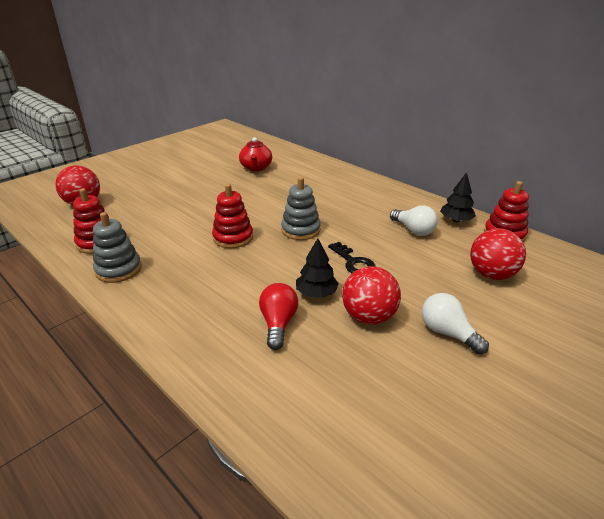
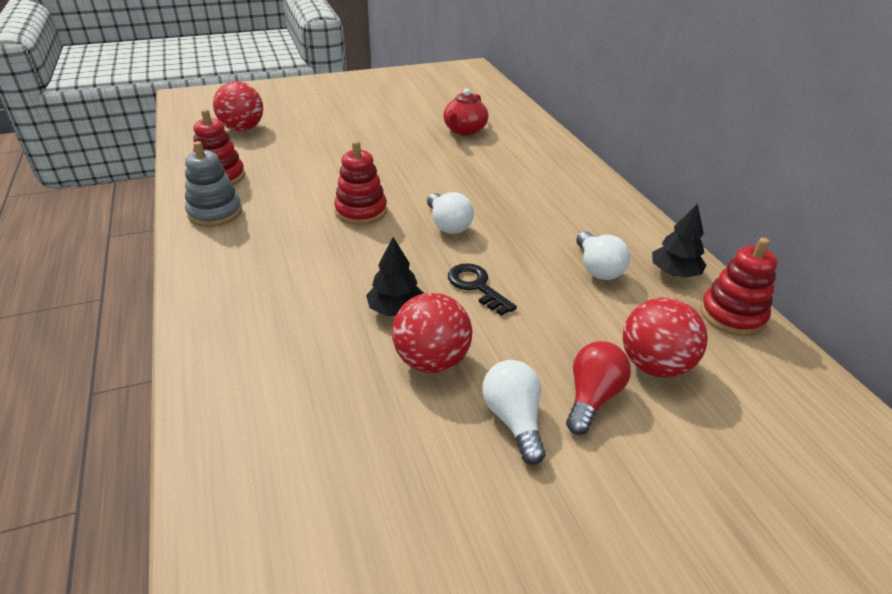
camera: 25 degrees right, 5 degrees up
red light bulb [259,283,298,350] -> red light bulb moved to [566,341,631,435]
grey stacking toy [281,177,321,240] -> white light bulb [427,192,474,234]
black key [328,242,376,273] -> black key turned 150 degrees clockwise [448,263,517,316]

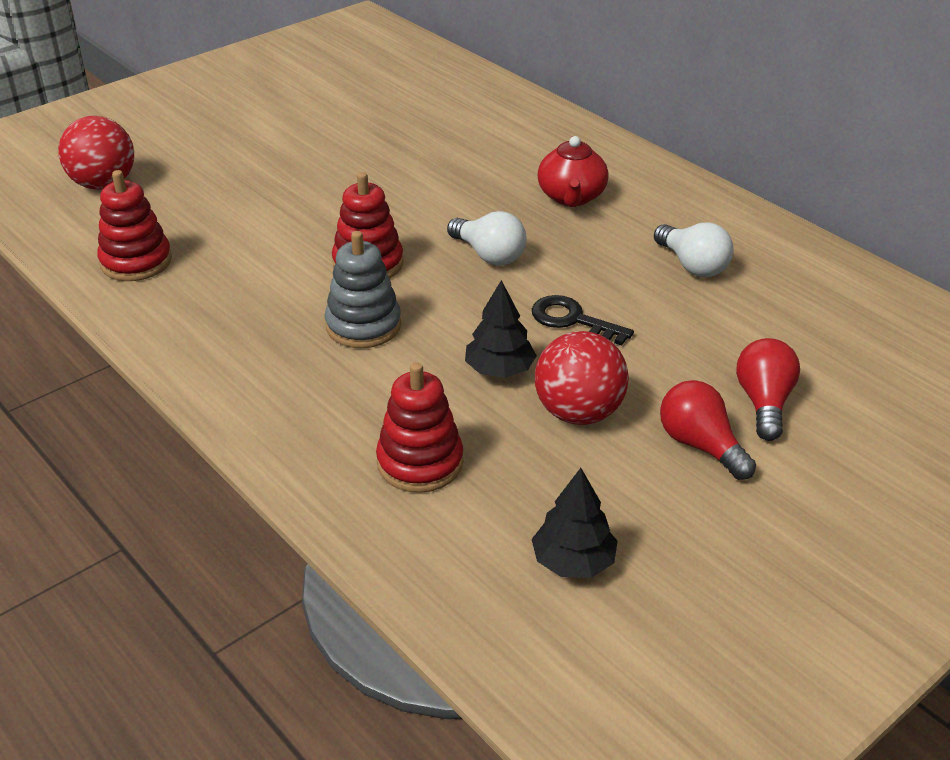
camera: 20 degrees left, 0 degrees up
grey stacking toy [185,141,242,227] -> grey stacking toy moved to [325,231,401,348]
red teapot [443,89,488,136] -> red teapot moved to [537,136,609,207]
white light bulb [482,360,546,465] -> red light bulb [660,380,756,480]
red ball [623,297,708,378] -> none
black tree [652,203,707,278] -> black tree moved to [532,468,618,578]
red stacking toy [700,238,777,336] -> red stacking toy moved to [376,362,463,493]

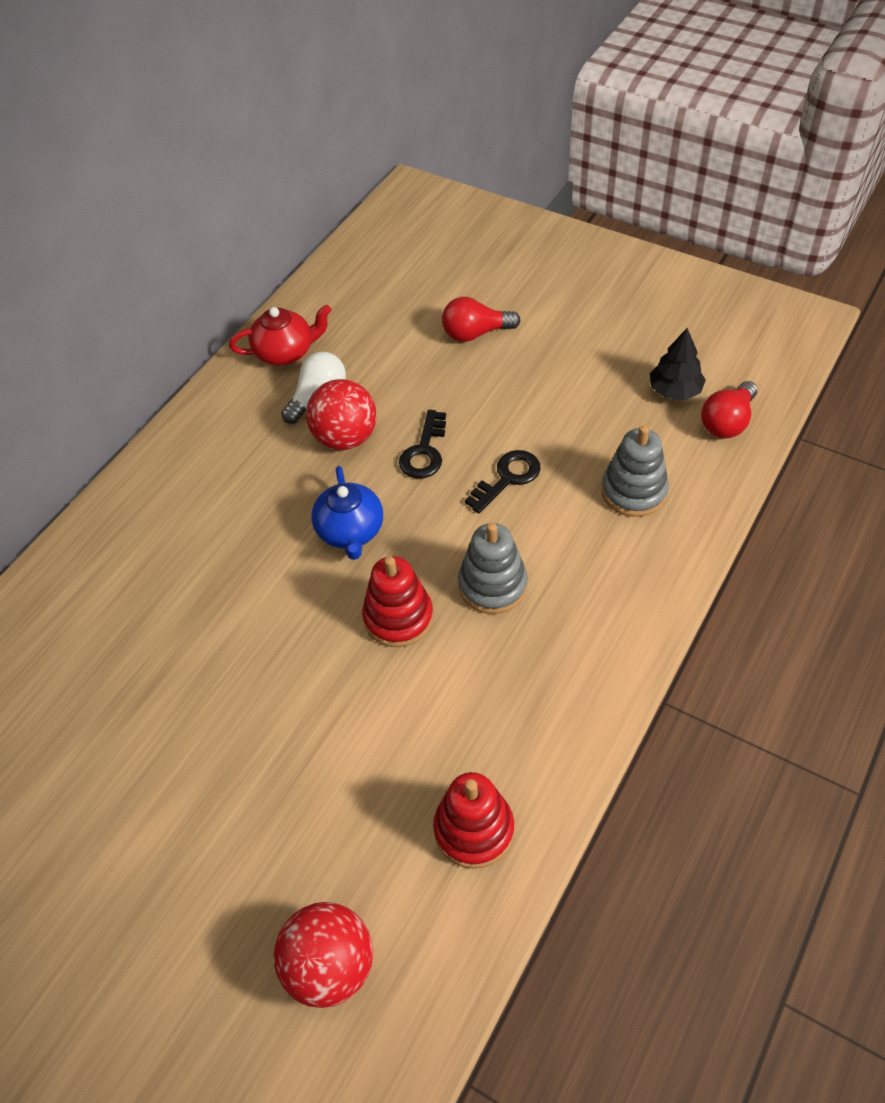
camera: 105 degrees left, 15 degrees up
red stacking toy [376,362,463,493] -> grey stacking toy [601,425,669,517]
white light bulb [447,211,527,266] -> blue teapot [311,466,383,560]
black tree [465,280,537,378] -> black key [465,450,541,514]
red ball [535,331,629,425] -> red ball moved to [306,379,376,450]
red teapot [537,136,609,207] -> red teapot moved to [229,304,331,365]
red light bulb [660,380,756,480] -> red light bulb moved to [701,381,757,438]

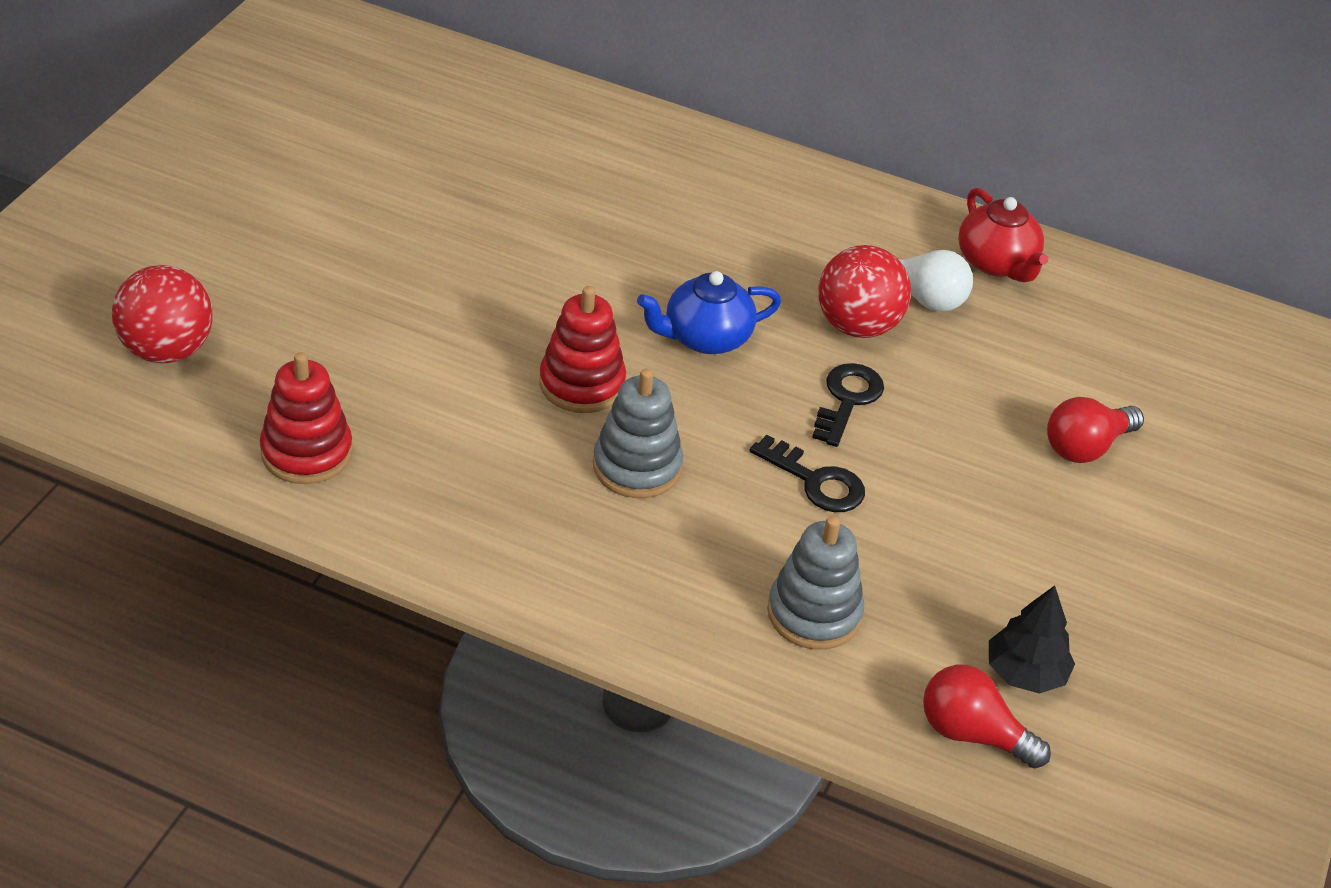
camera: 75 degrees right, 10 degrees down
black key [399,410,446,479] -> black key turned 105 degrees clockwise [812,363,884,447]
red light bulb [442,297,520,342] -> red light bulb turned 105 degrees counterclockwise [1047,397,1144,463]

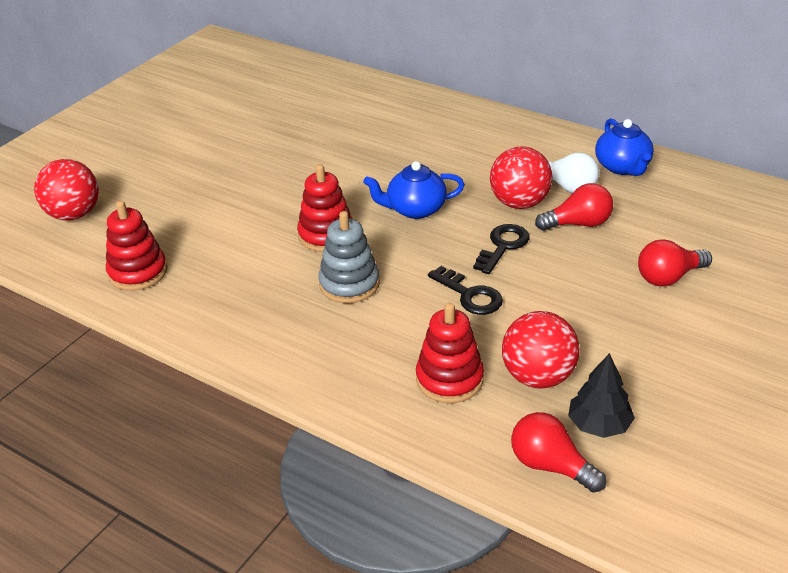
camera: 15 degrees right, 5 degrees down
grey stacking toy [767,516,864,650] -> red stacking toy [416,303,484,403]
red teapot [958,188,1048,282] -> blue teapot [595,119,654,176]
none -> red ball [502,311,579,388]
none -> red light bulb [535,183,613,231]

